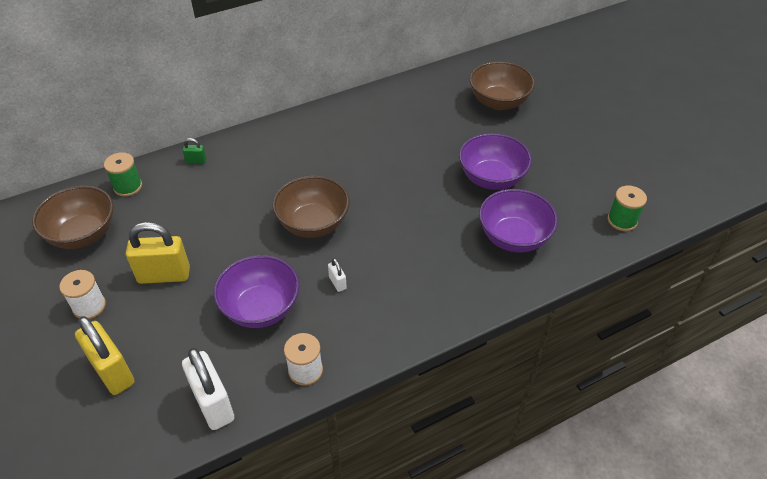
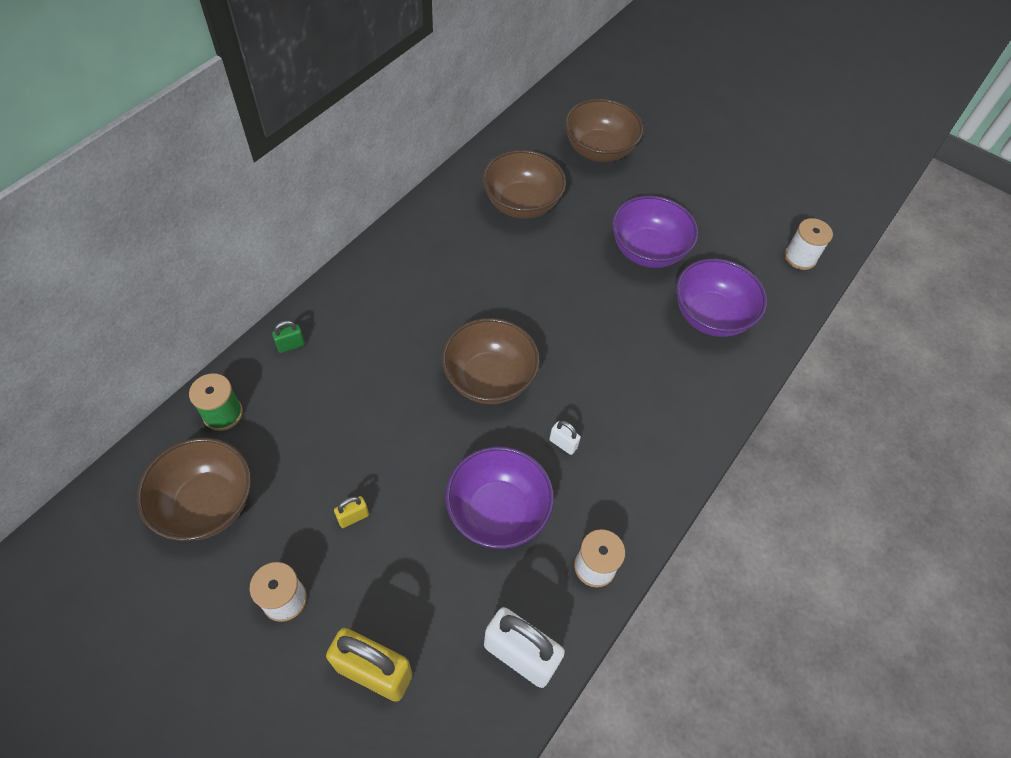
camera: 30 degrees left, 10 degrees up
yellow padlock [126,222,190,284] -> yellow padlock [334,496,369,528], size x0.45
green spool [608,186,647,231] -> white spool [784,218,833,270]
none -> brown bowl [482,150,566,219]

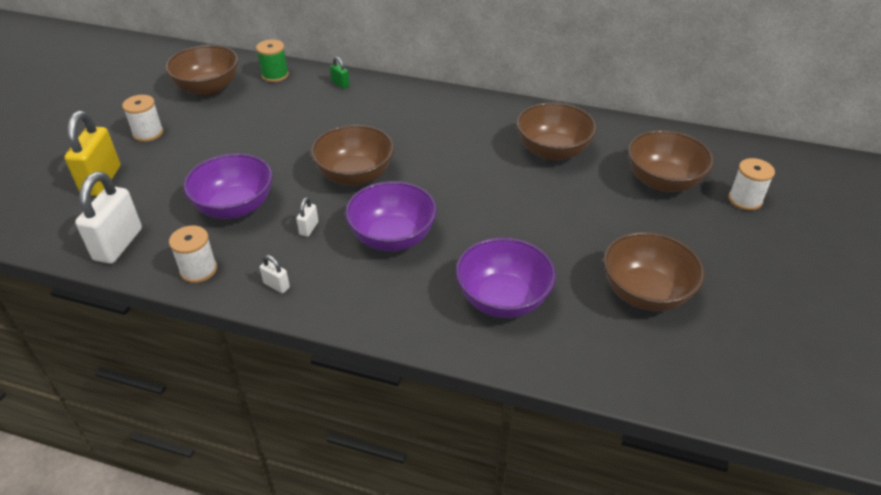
camera: 75 degrees right, 15 degrees down
yellow padlock [334,496,369,528] -> none
purple bowl [612,196,698,268] -> purple bowl moved to [345,181,437,251]
white spool [784,218,833,270] -> white spool moved to [728,158,775,210]
none -> white padlock [260,255,290,293]
none -> brown bowl [603,232,705,311]

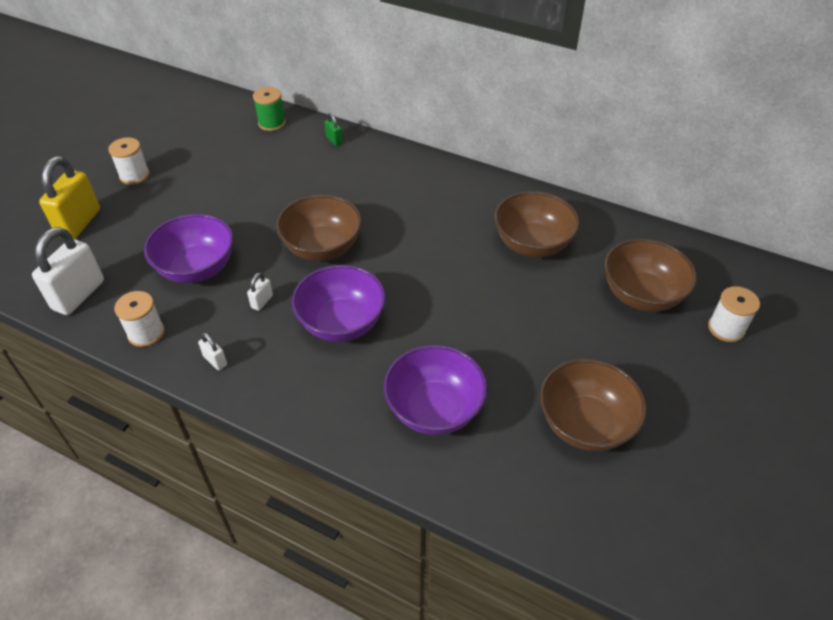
camera: 10 degrees right, 5 degrees up
brown bowl [165,45,238,96] -> none

